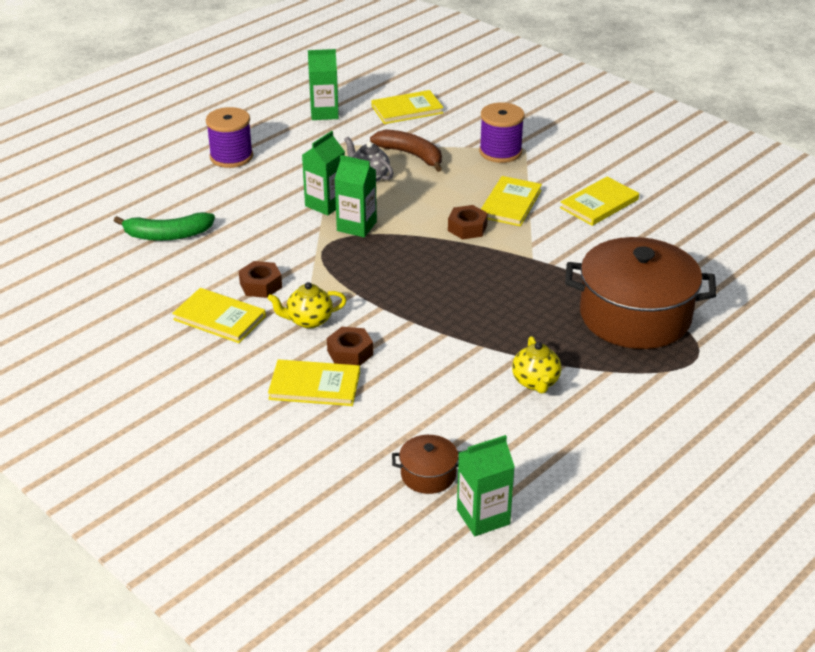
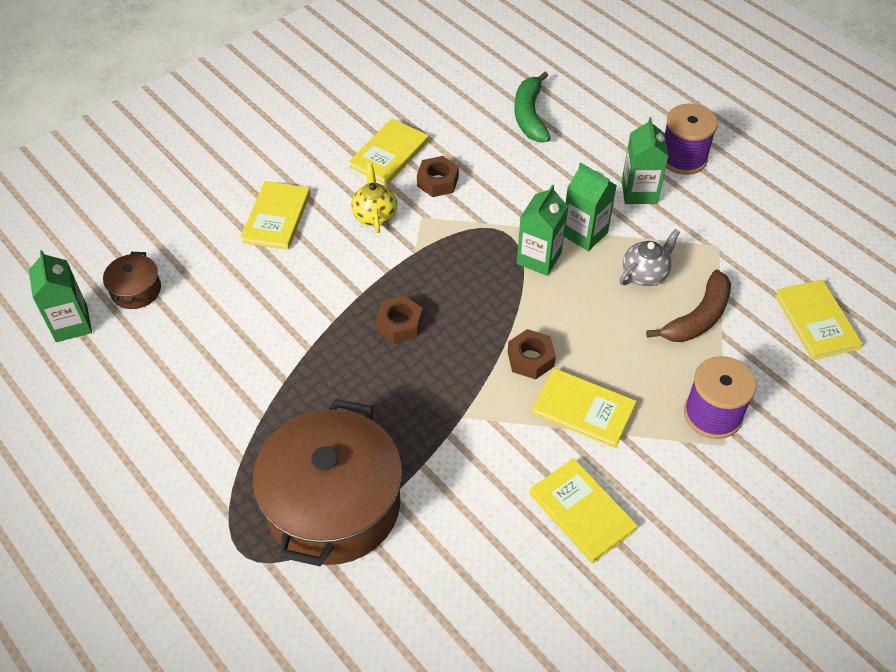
camera: 95 degrees right, 15 degrees up
green carton [308,49,339,120] -> green carton moved to [622,117,669,204]
brown nut [327,327,373,366] -> brown nut moved to [376,295,423,344]
yellow teapot [512,336,561,393] -> none

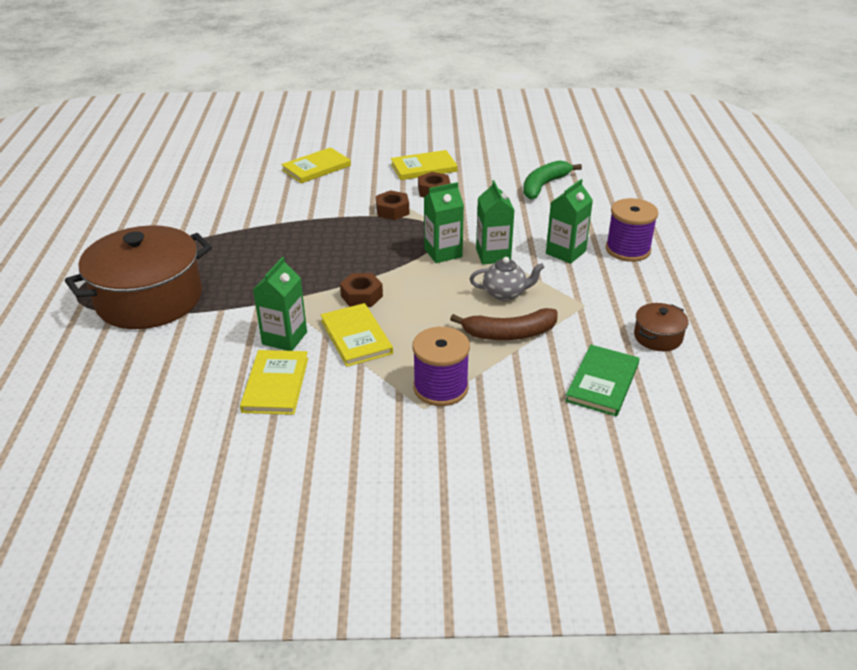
camera: 40 degrees right, 15 degrees down
green carton [29,250,92,342] -> green carton moved to [253,257,307,351]
brown pot [103,252,161,309] -> brown pot moved to [634,303,689,351]
yellow teapot [351,163,397,233] -> none
brown nut [376,295,423,344] -> brown nut moved to [376,190,409,220]
yellow book [774,279,863,360] -> green book [565,345,640,417]

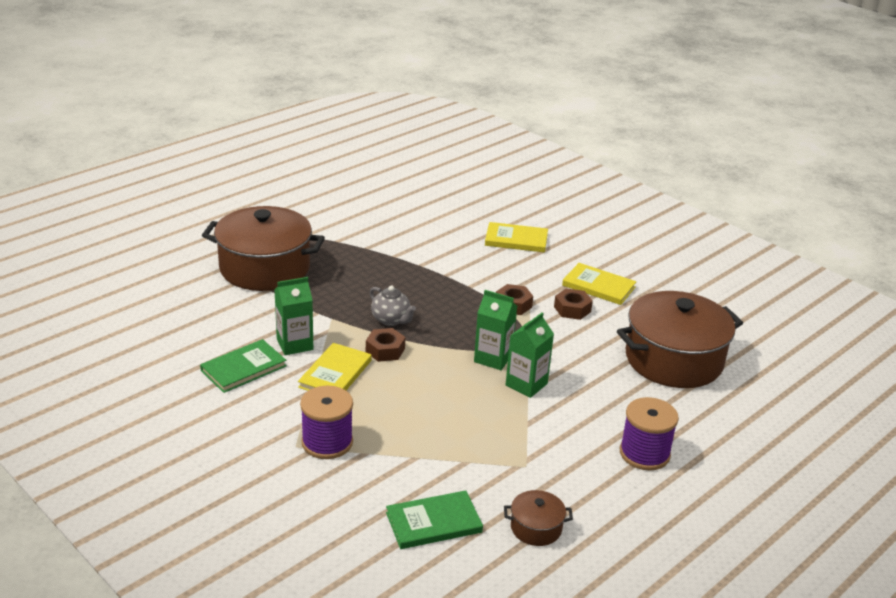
camera: 45 degrees right, 5 degrees down
yellow book [240,350,308,415] -> green book [200,339,287,393]
brown banana [450,308,558,340] -> none
grey teapot [470,257,544,301] -> grey teapot moved to [370,285,416,326]
green banana [523,160,582,200] -> brown pot [617,291,743,388]
green carton [546,179,593,264] -> none

